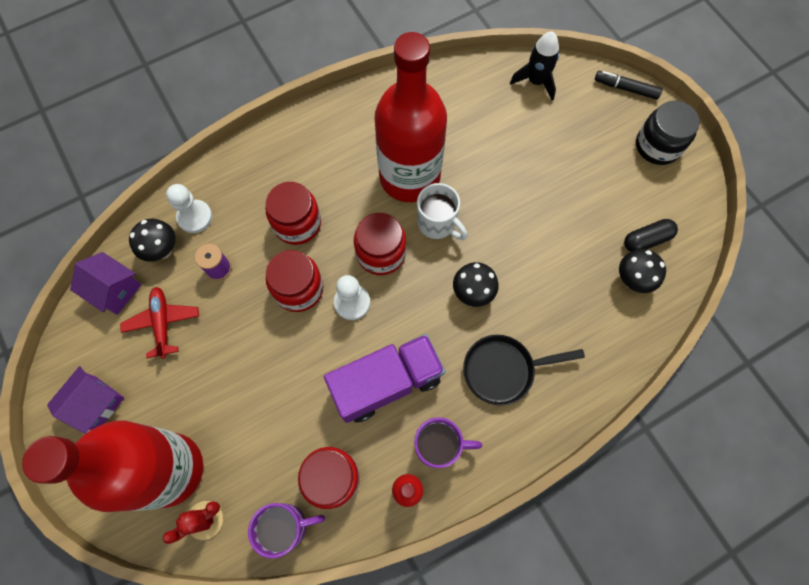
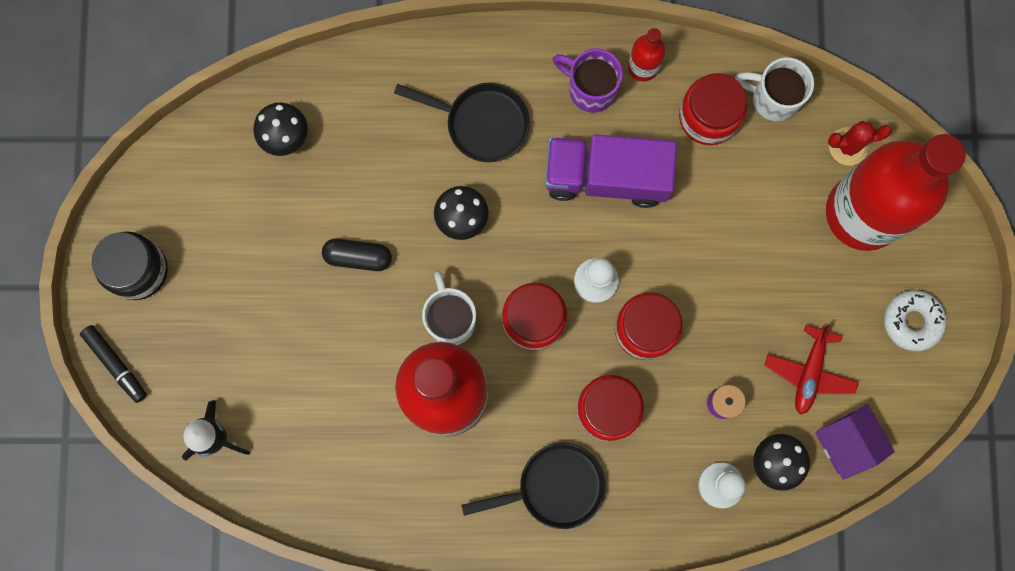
camera: 150 degrees left, 10 degrees up
purple house [47,366,124,434] -> white donut [884,290,947,351]
purple mug [248,503,325,558] -> white mug [735,57,814,121]
black capsule [624,219,678,252] -> black capsule moved to [322,239,392,271]
none -> black pan [461,443,606,529]

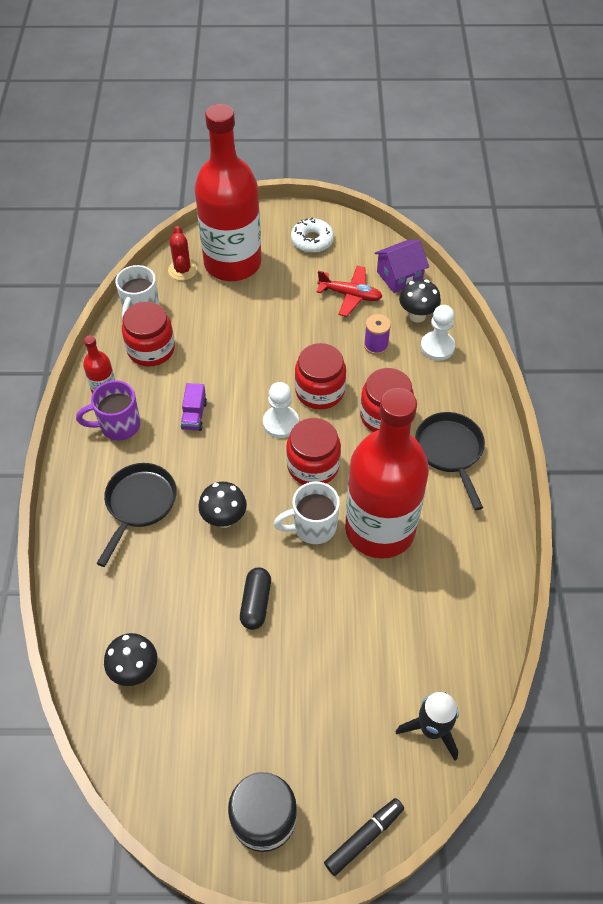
camera: 90 degrees left, 25 degrees down
purple truck [545,134,677,208] -> purple truck [181,383,207,431], size x0.44
purple mug [553,48,623,113] -> purple mug turned 45 degrees clockwise [76,380,140,441]

